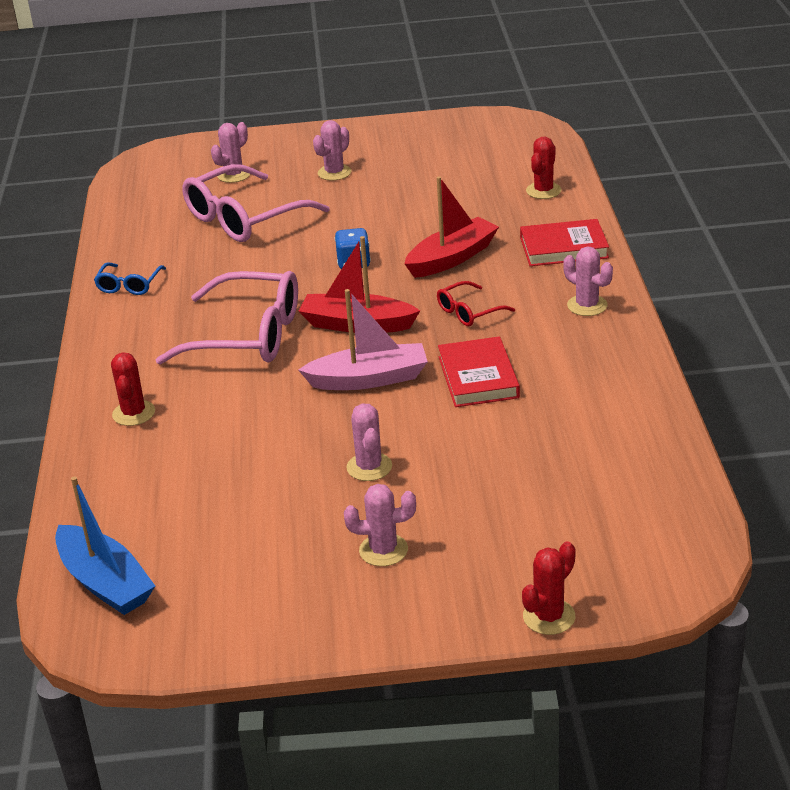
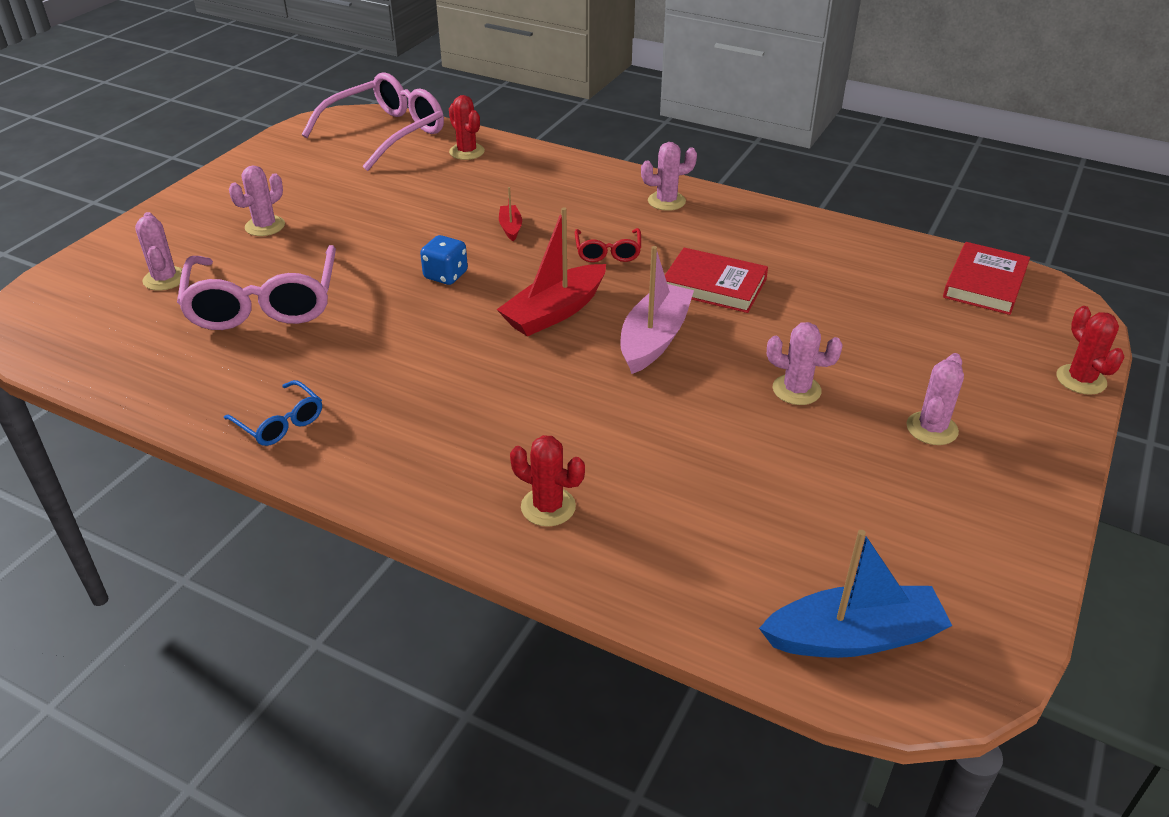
camera: 60 degrees left, 5 degrees up
pink glasses [156,271,298,365] -> pink glasses moved to [302,72,444,171]
pink cactus [313,120,351,181] -> pink cactus turned 60 degrees clockwise [229,165,285,236]
red boat [404,176,499,278] -> red boat [499,187,522,241], size x0.49
red book [520,219,609,266] -> red book moved to [943,242,1030,315]

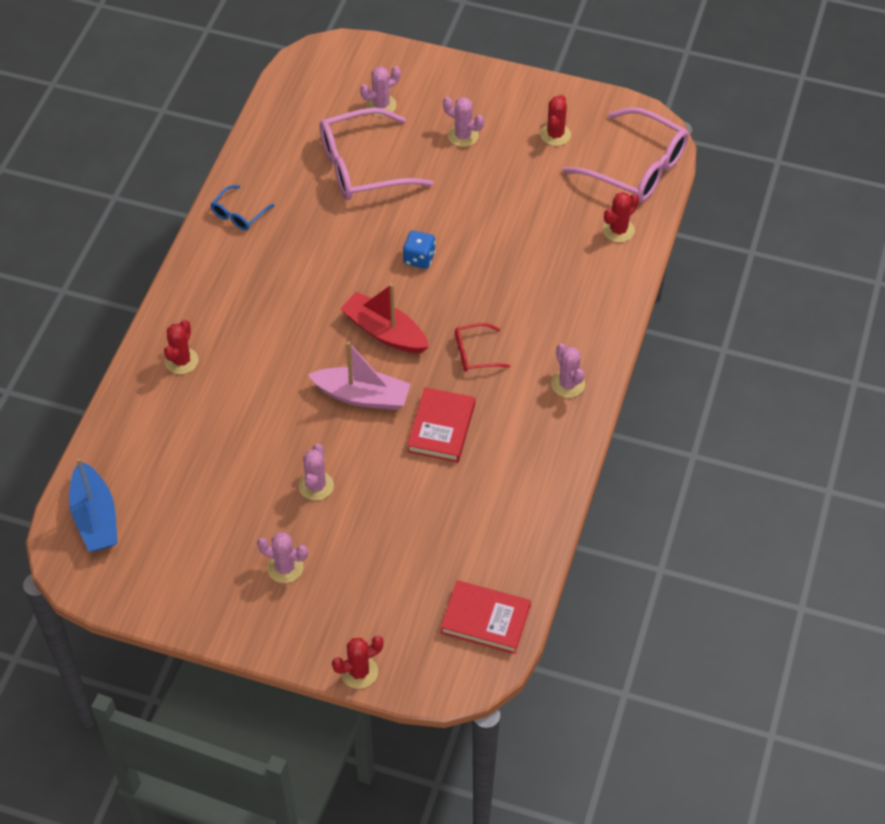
camera: 80 degrees right, 15 degrees up
red boat [499,187,522,241] -> none
none -> red cactus [540,95,571,146]

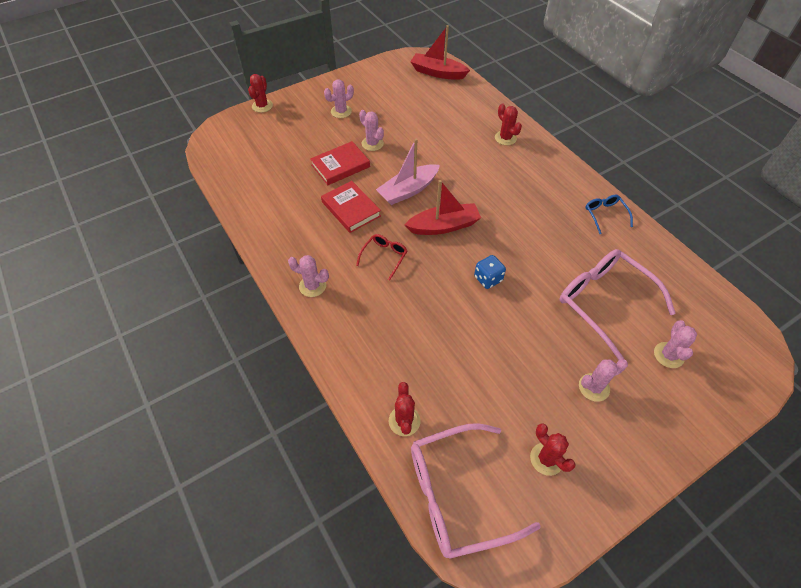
camera: 130 degrees right, 0 degrees up
blue boat [69,458,118,552] -> red boat [410,25,470,80]
pink glasses [320,107,434,200] -> pink glasses turned 60 degrees counterclockwise [560,249,676,360]
red book [440,580,531,654] -> red book moved to [310,141,370,185]

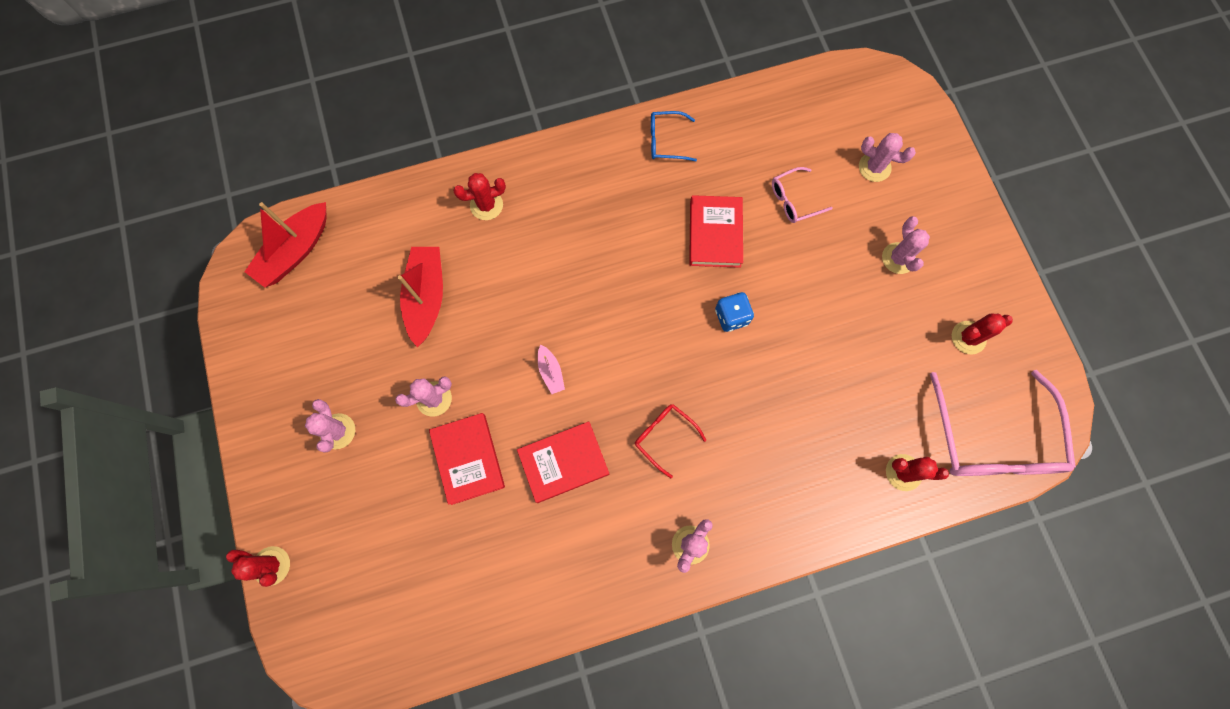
camera: 75 degrees left, 20 degrees up
pink boat [376,139,440,205] -> pink boat [538,345,565,394], size x0.49
red boat [405,180,481,235] -> red boat moved to [398,247,443,347]
pink glasses [560,249,676,360] -> pink glasses [772,167,833,223], size x0.48
none -> red book [689,195,743,268]

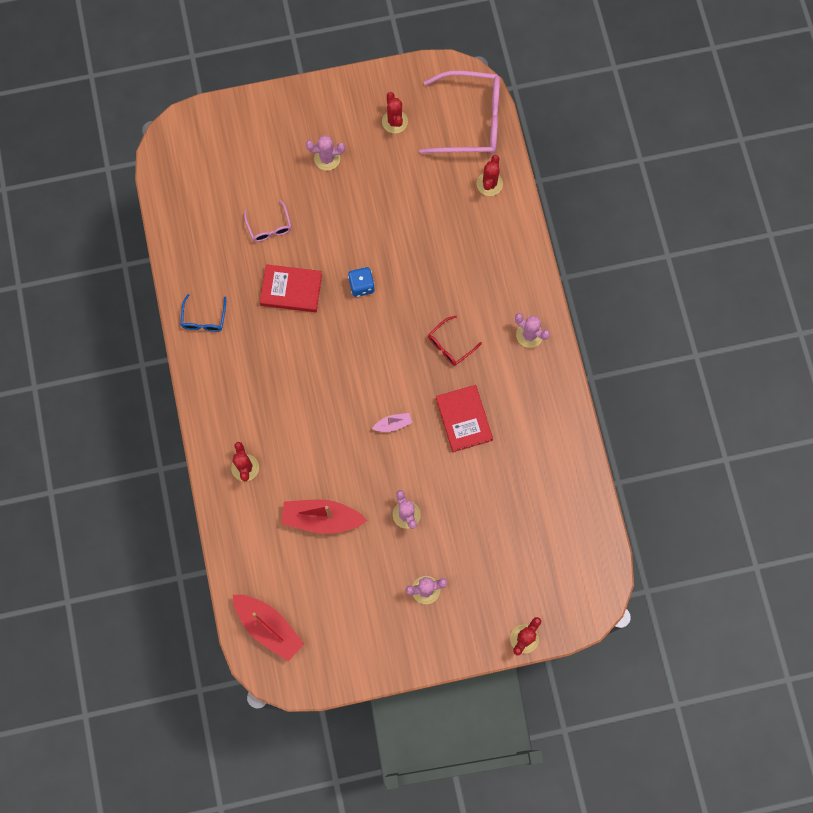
camera: 85 degrees left, 0 degrees up
red book [429,413,505,505] -> none
pink cactus [859,133,916,182] -> none

